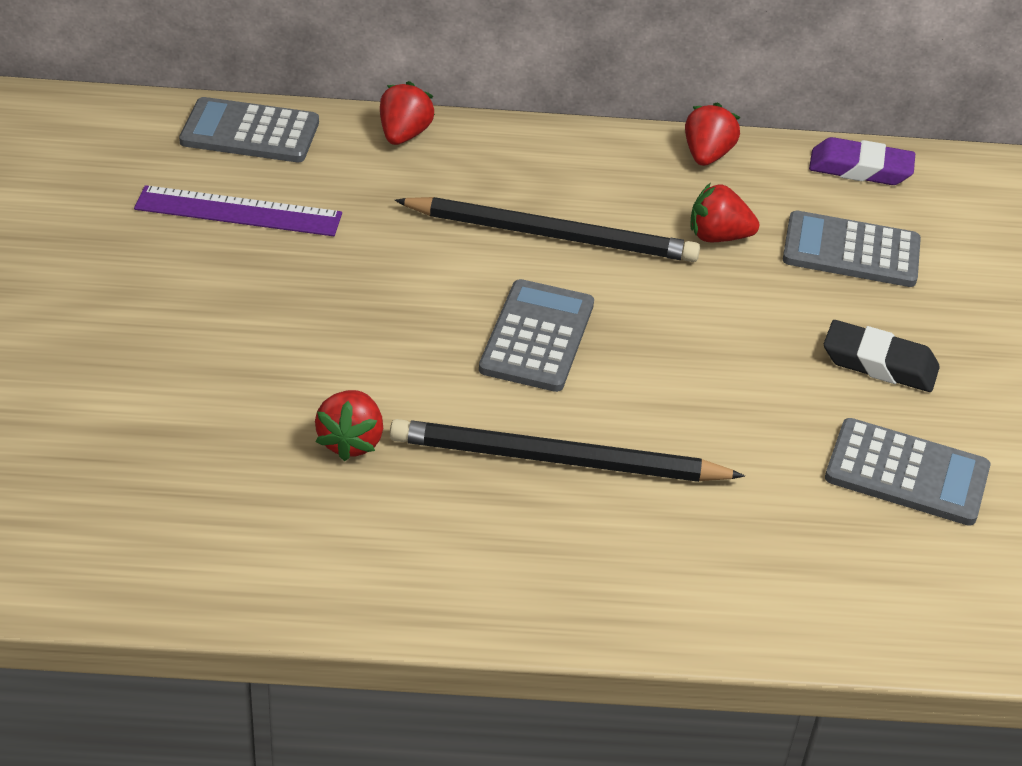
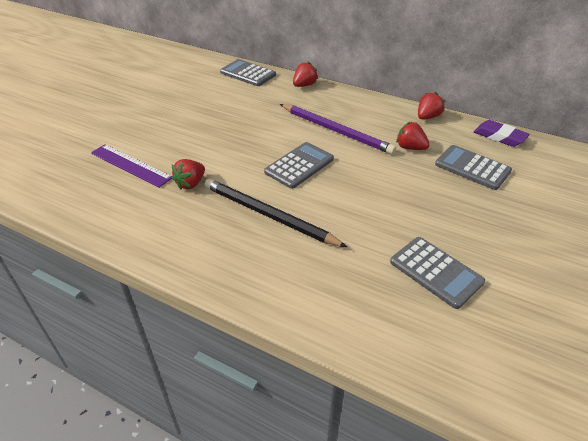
camera: 30 degrees right, 0 degrees up
purple ruler [134,185,342,236] -> purple ruler moved to [91,144,172,188]
black pencil [394,197,700,262] -> purple pencil [280,104,396,155]
black eraser [824,320,940,392] -> none

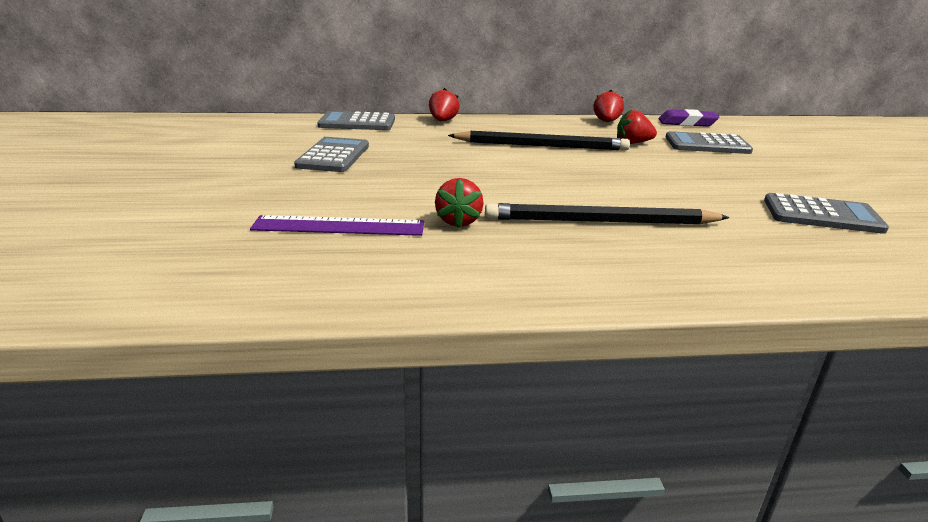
camera: 35 degrees left, 15 degrees down
grey calculator [264,142,334,189] -> grey calculator moved to [294,137,369,172]
purple pencil [280,104,396,155] -> black pencil [448,131,630,150]

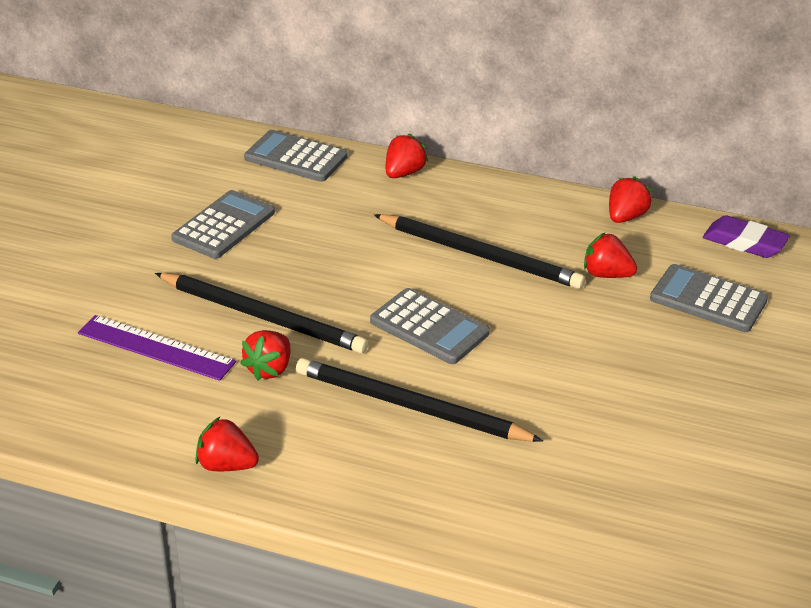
camera: 25 degrees right, 10 degrees up
grey calculator [764,193,889,234] -> grey calculator moved to [370,288,490,364]
none -> black pencil [155,273,369,353]
none -> red strawberry [195,417,259,471]

